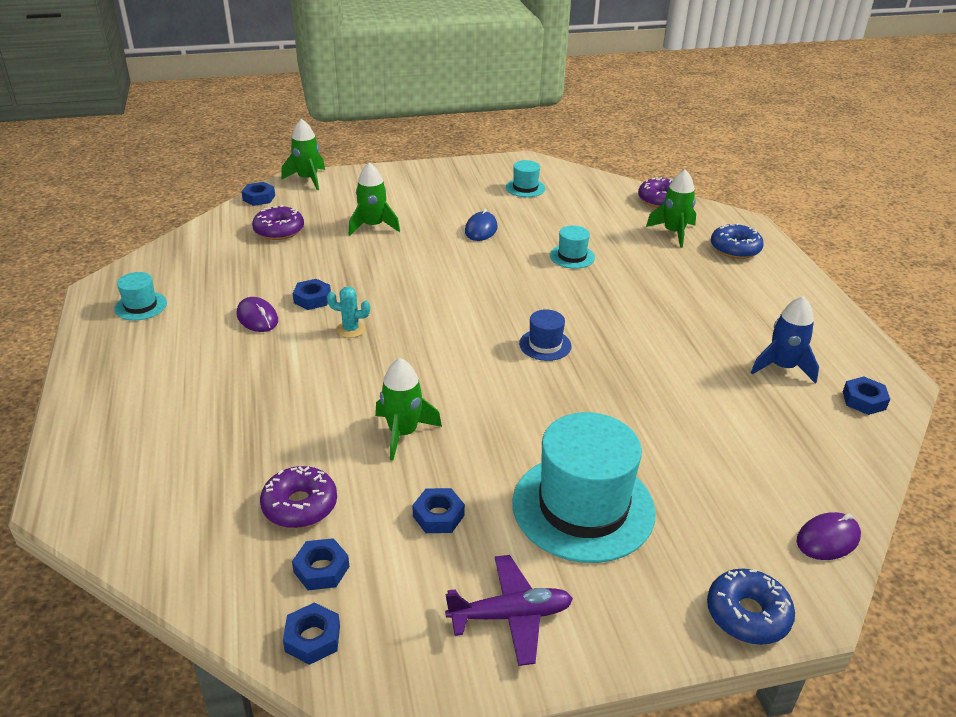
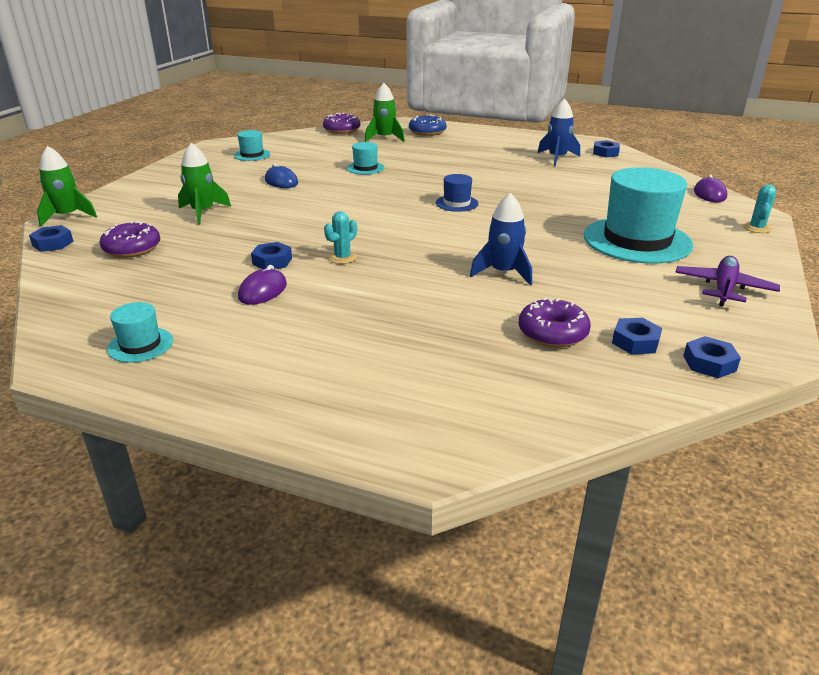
camera: 55 degrees left, 5 degrees down
purple mouse [237,297,278,332] -> purple mouse turned 60 degrees counterclockwise [238,265,287,305]
green rocket [375,358,442,461] -> blue rocket [470,193,532,286]
blue nut [412,488,465,533] -> none
blue donut [707,568,795,645] -> turquoise cactus [743,185,776,233]

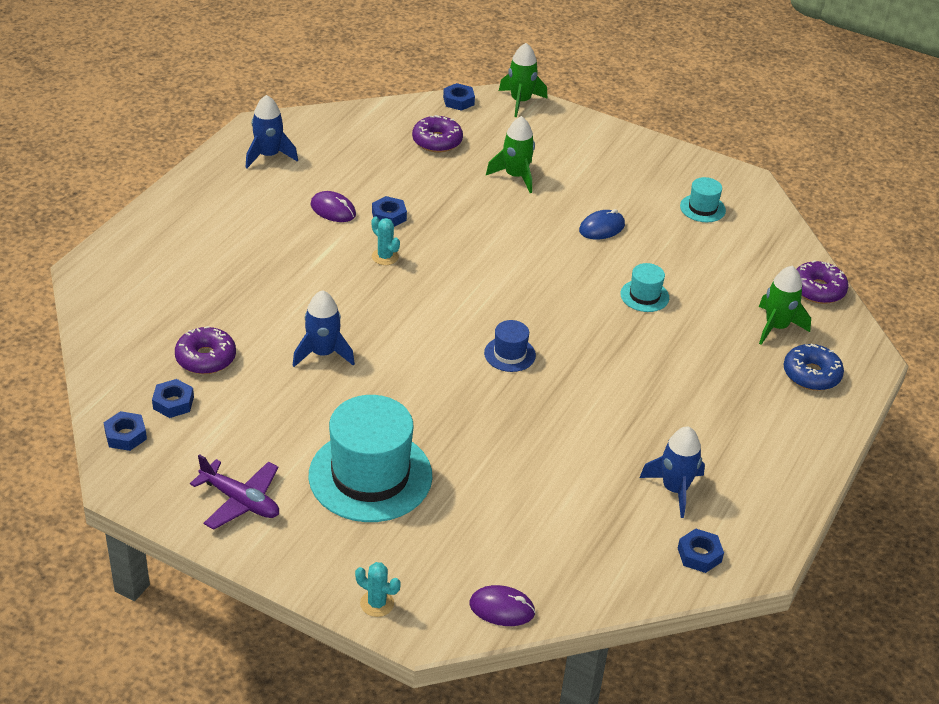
camera: 95 degrees right, 10 degrees up
turquoise hat [107,302,173,363] -> blue rocket [245,95,298,168]

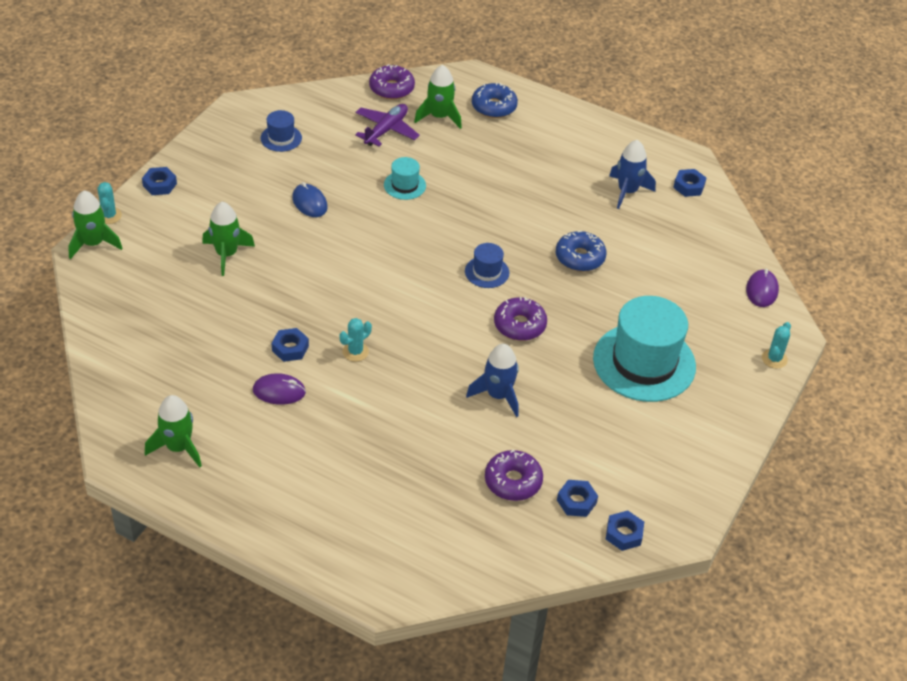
camera: 90 degrees left, 5 degrees up
purple plane [190,454,279,530] -> purple plane moved to [355,104,420,146]
blue rocket [245,95,298,168] -> green rocket [145,395,202,467]
purple mouse [311,191,356,222] -> purple mouse turned 60 degrees clockwise [253,373,306,405]
purple donut [412,115,463,152] -> purple donut moved to [494,297,547,341]
blue nut [443,83,475,111] -> blue nut moved to [142,167,177,195]
turquoise hat [680,177,726,222] -> blue hat [260,110,302,152]
none -> turquoise cactus [97,182,122,224]
none -> blue donut [556,231,606,272]

